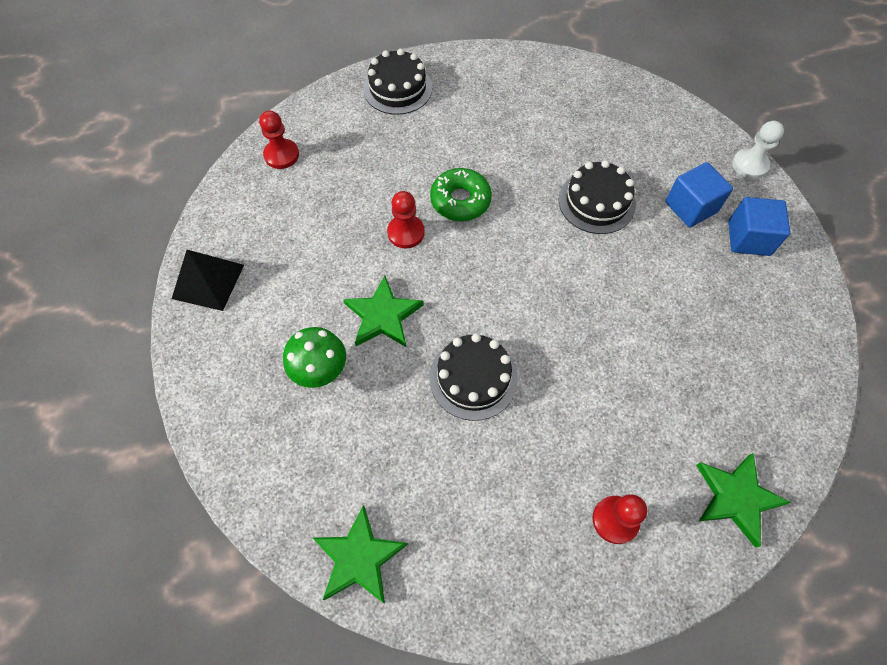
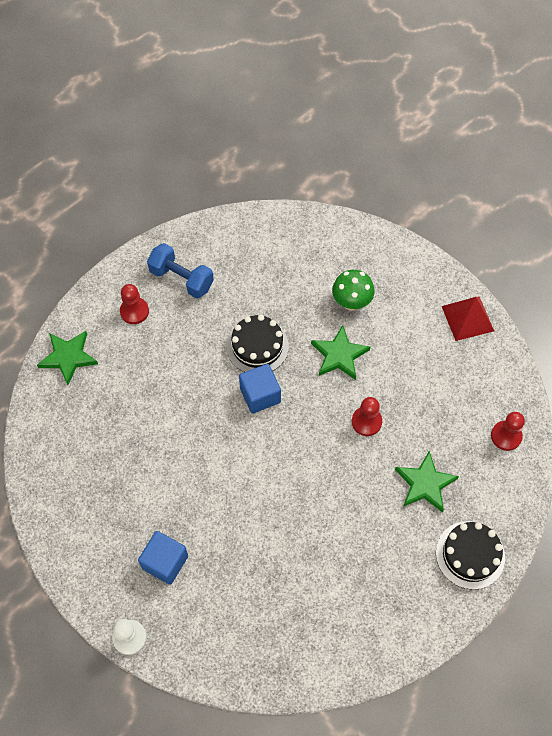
camera: 150 degrees right, 0 degrees up
black pyramid [172,250,244,311] -> red pyramid [442,297,494,341]
green star [313,505,408,604] -> green star moved to [395,451,459,513]
green donut [430,168,492,221] -> none
black cake [559,160,636,234] -> none
blue cube [728,197,790,256] -> blue cube moved to [239,364,281,414]
none -> blue dumbbell [147,243,214,299]

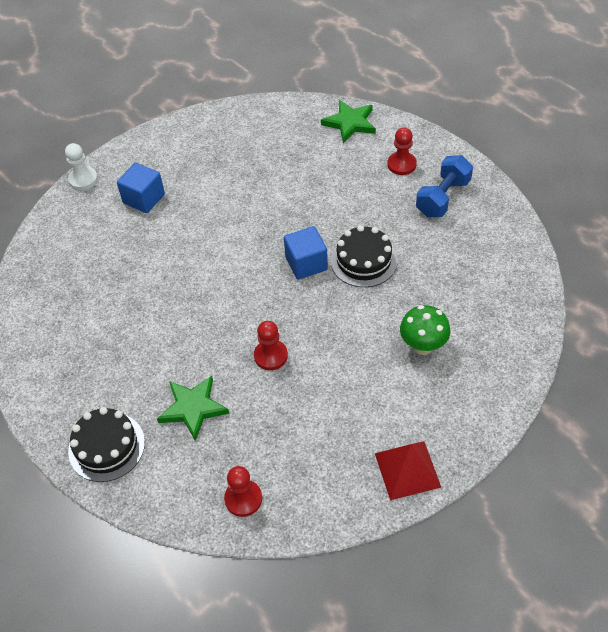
camera: 95 degrees right, 10 degrees down
green star [311,325,370,380] -> none

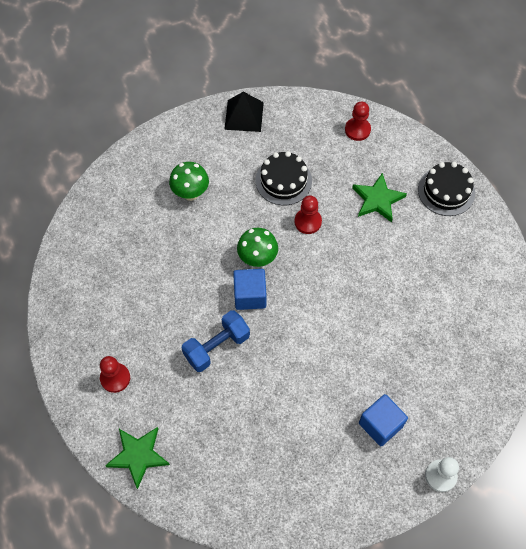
camera: 165 degrees left, 10 degrees up
black cake [331,225,397,287] -> black cake moved to [256,151,312,205]
red pyramid [375,441,441,500] -> black pyramid [224,92,264,132]
blue dumbbell [416,155,473,217] -> blue dumbbell moved to [181,310,250,372]
none -> green mushroom [237,228,278,267]

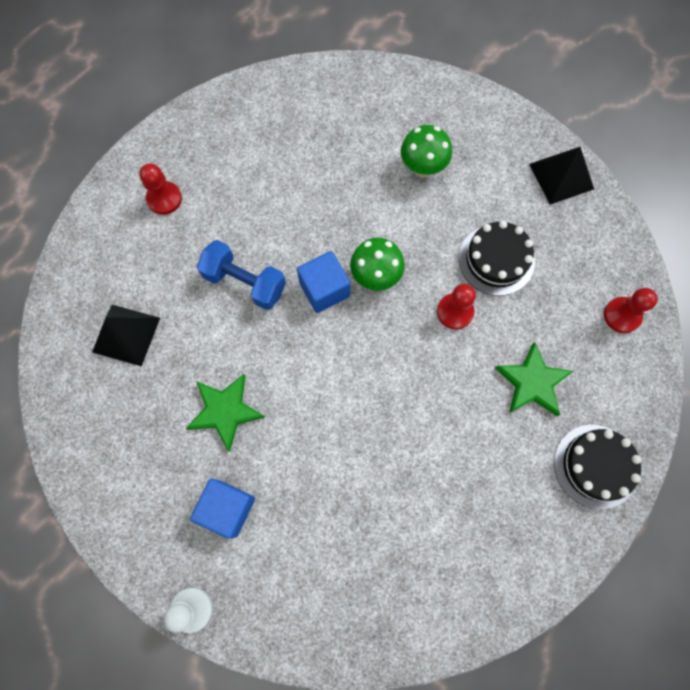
camera: 65 degrees right, 10 degrees up
green star [105,427,170,489] -> green star moved to [186,374,265,452]
none -> black pyramid [92,305,160,367]

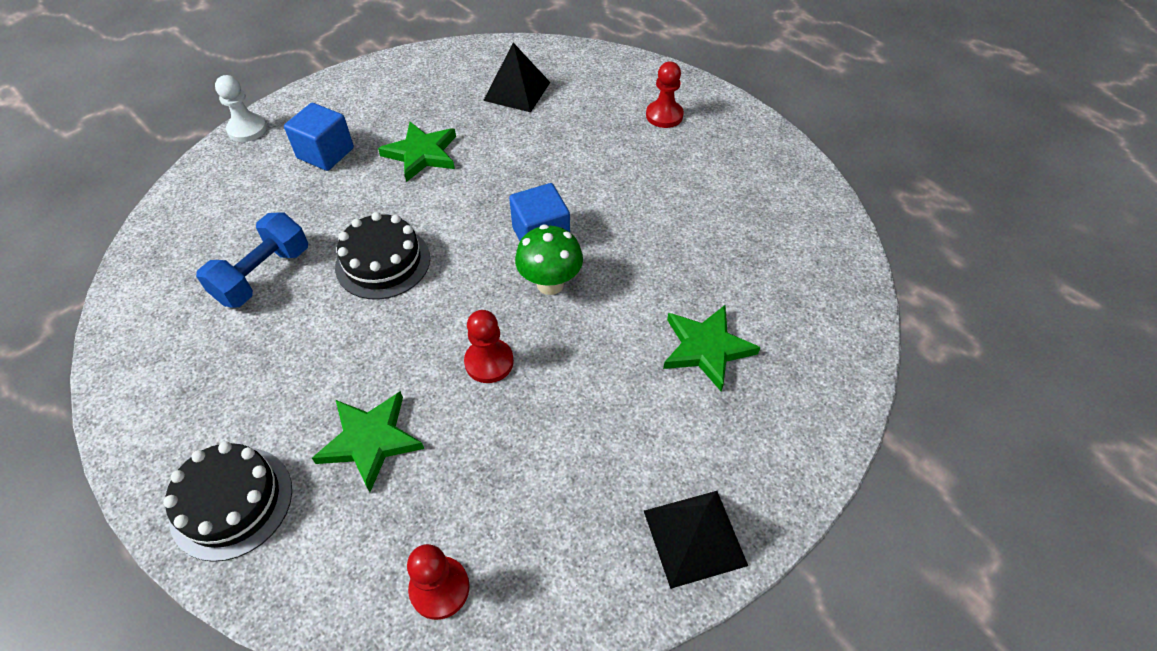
camera: 95 degrees right, 20 degrees down
blue dumbbell [197,240,286,310] -> blue dumbbell moved to [196,212,308,308]
green mushroom [401,125,452,178] -> green star [663,305,761,392]
black cake [458,221,535,296] -> black cake moved to [335,212,430,300]

